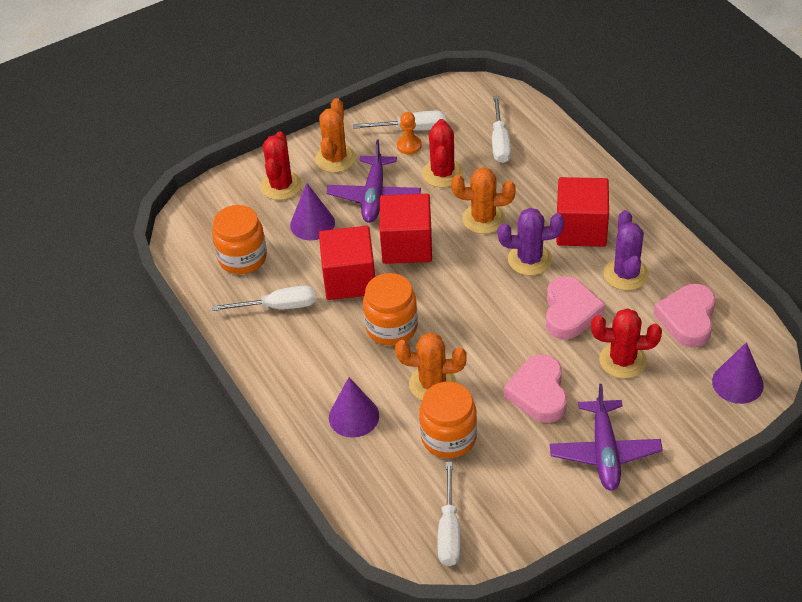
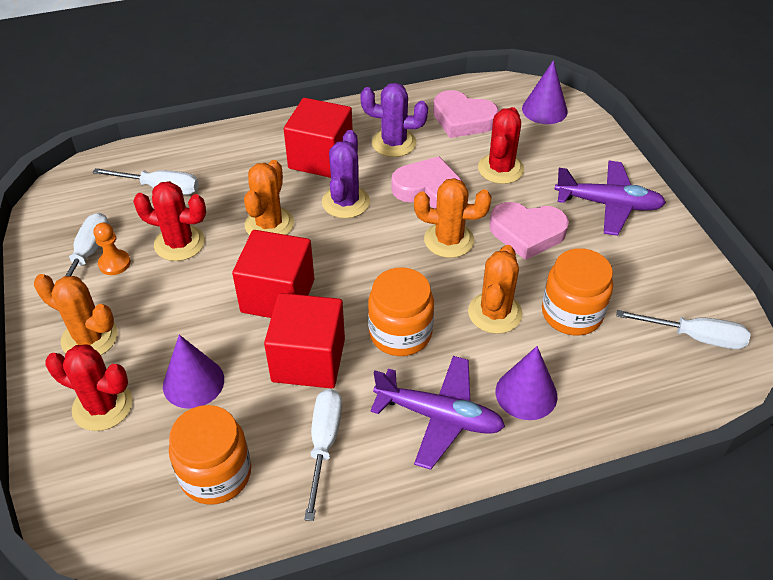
camera: 80 degrees left, 0 degrees up
purple plane [326,140,421,223] -> purple plane moved to [370,356,505,470]
none -> orange cactus [414,178,492,258]

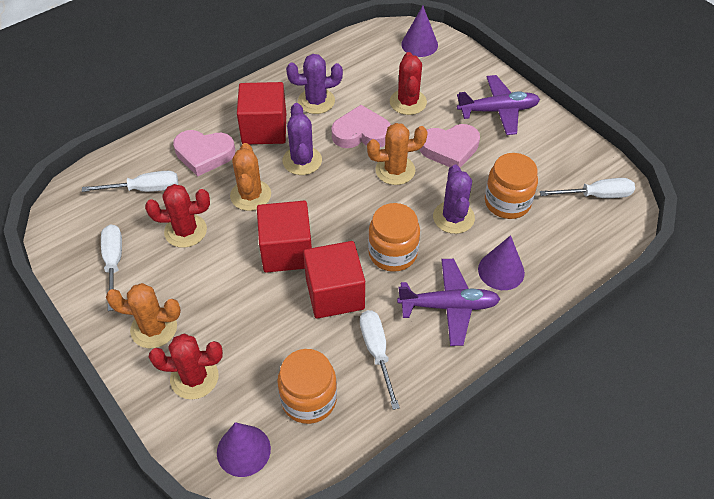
camera: 20 degrees left, 5 degrees up
orange pawn [93,222,131,275] -> none
purple cone [163,335,224,409] -> purple cone moved to [217,422,271,477]
pink heart [433,90,499,138] -> pink heart moved to [173,130,235,177]
orange cactus [468,245,523,334] -> purple cactus [433,165,475,234]

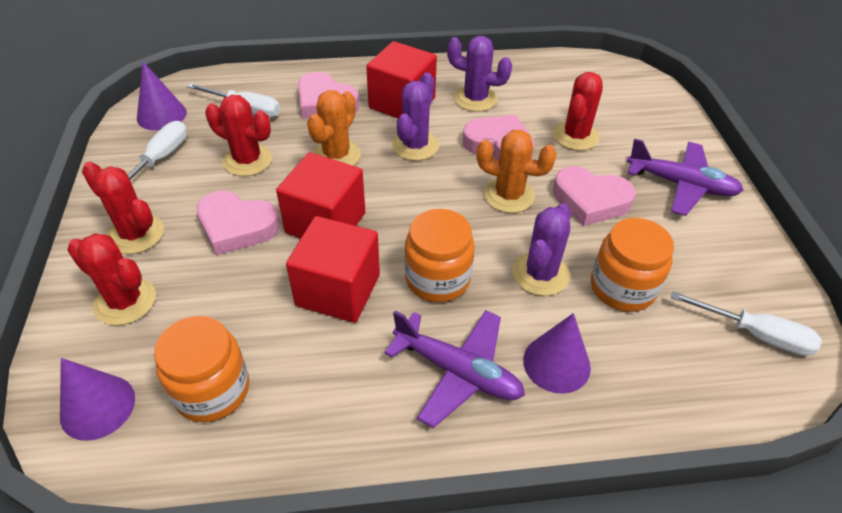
camera: 30 degrees right, 5 degrees down
orange cactus [106,283,181,348] -> red cactus [82,162,164,254]
white screwdriver [360,310,400,410] -> none
purple cone [401,6,438,57] -> purple cone moved to [137,62,187,131]
none -> pink heart [197,191,280,255]

